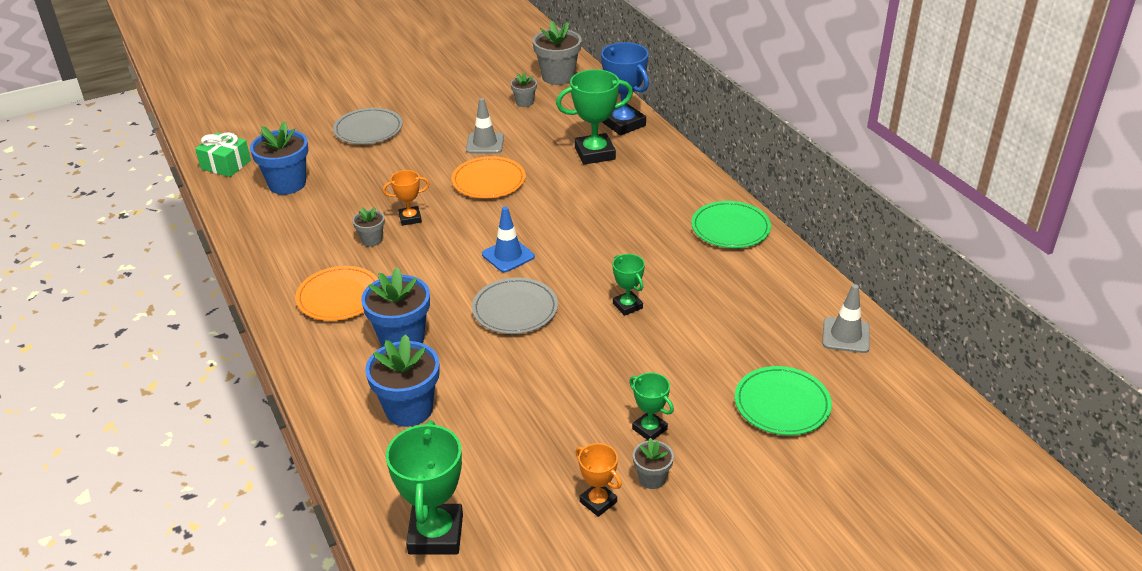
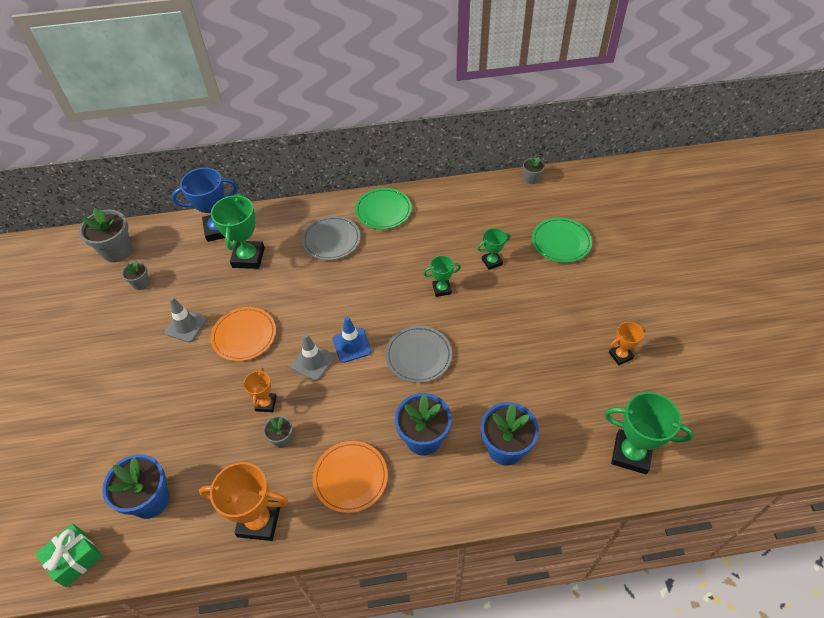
camera: 70 degrees left, 15 degrees up
grey plate [333,108,403,144] -> grey plate moved to [302,216,361,260]
green trophy [629,373,674,440] -> green trophy moved to [477,228,511,270]
grey flower pot [633,438,674,489] -> grey flower pot moved to [523,157,545,184]
grey traffic cone [823,284,870,353] -> grey traffic cone moved to [291,334,335,381]
none -> orange trophy [199,462,288,541]

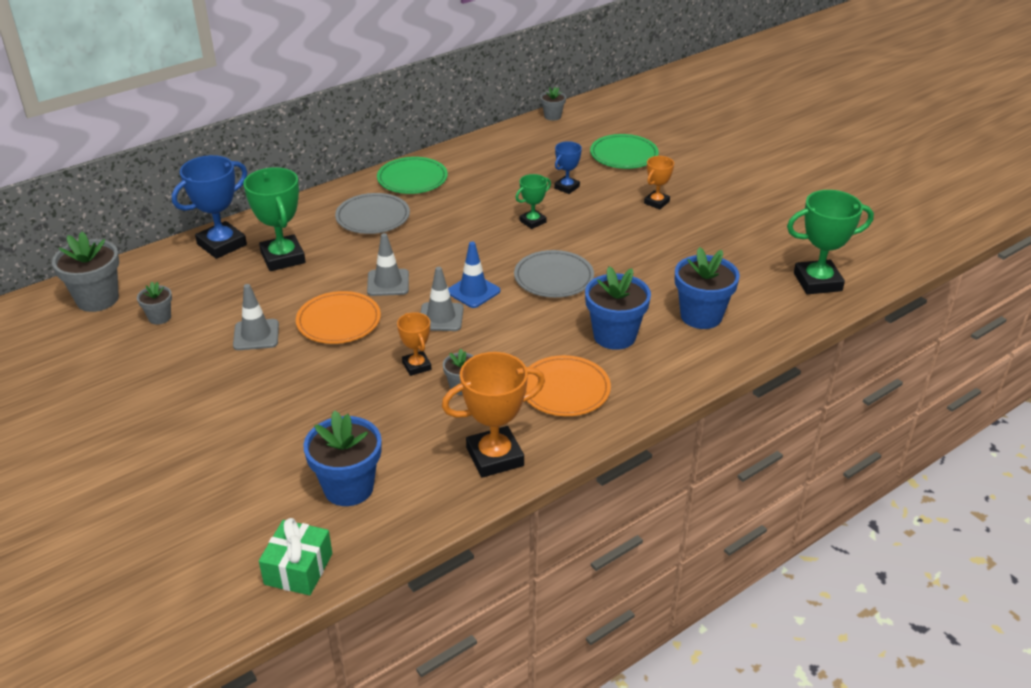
camera: 30 degrees left, 15 degrees down
green trophy [477,228,511,270] -> blue trophy [554,141,582,194]
orange trophy [609,322,646,365] -> orange trophy moved to [644,156,674,209]
none -> grey traffic cone [367,233,409,296]

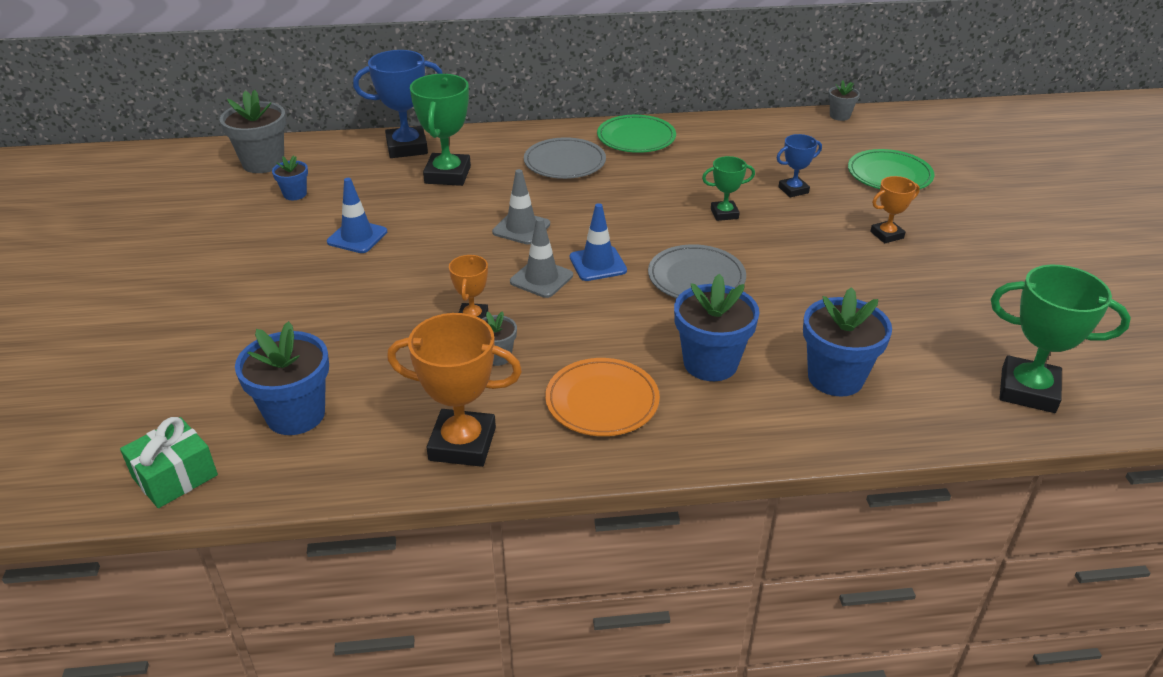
camera: 30 degrees right, 0 degrees up
grey flower pot [137,282,172,325] -> blue flower pot [272,155,308,200]
grey traffic cone [233,284,279,350] -> blue traffic cone [327,178,387,253]
orange plate [296,291,381,344] -> none

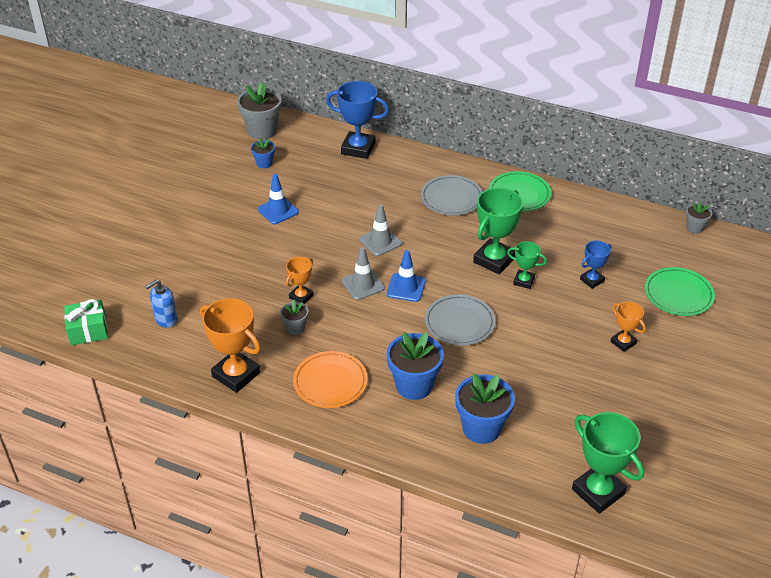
camera: 30 degrees right, 5 degrees up
blue flower pot [235,321,329,435] -> blue soap dispenser [145,280,178,328]
green trophy [410,74,471,186] -> green trophy moved to [473,188,523,274]
blue trophy [777,134,822,198] -> blue trophy turned 45 degrees counterclockwise [580,241,612,289]
orange trophy [870,176,920,243] -> orange trophy turned 45 degrees clockwise [611,302,646,352]

